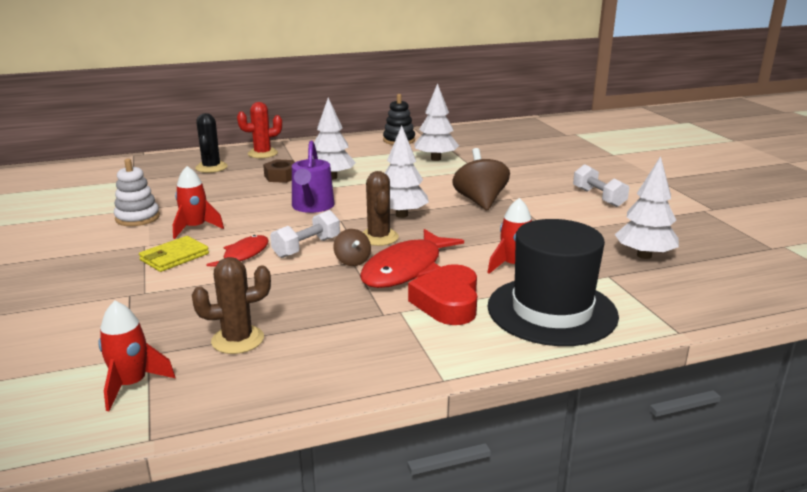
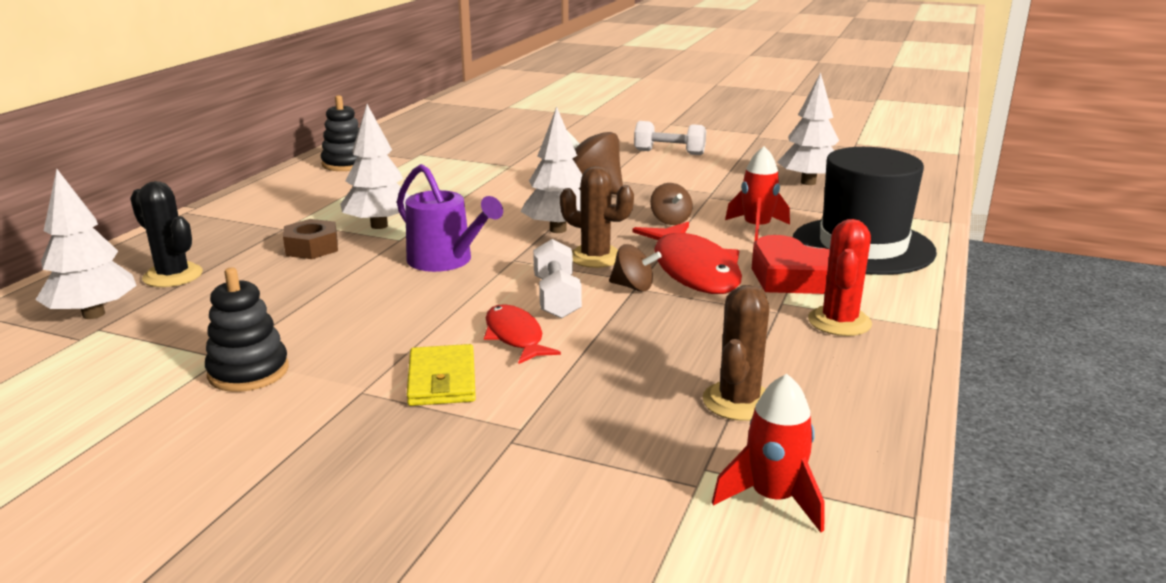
camera: 50 degrees left, 0 degrees up
white stacking toy [114,159,160,226] -> black stacking toy [205,267,289,392]
red rocket [173,166,224,239] -> none
red cactus [237,102,282,158] -> red cactus moved to [808,219,872,336]
white tree [414,83,459,161] -> white tree moved to [36,169,137,319]
none -> brown spinning top [650,183,693,225]

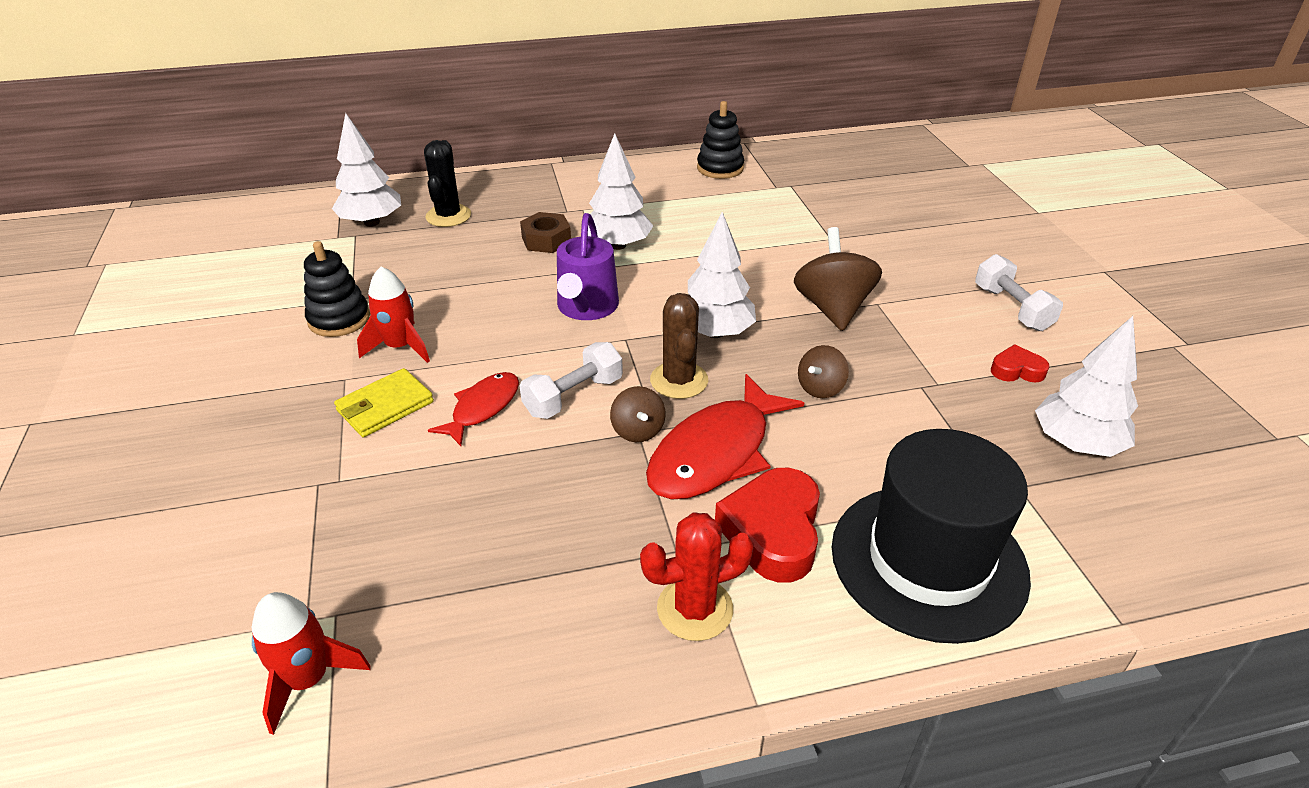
camera: 55 degrees right, 15 degrees up
brown cactus [703,285,769,421] -> none
red rocket [725,146,790,241] -> red rocket moved to [357,267,430,363]
none -> red heart [991,344,1050,382]

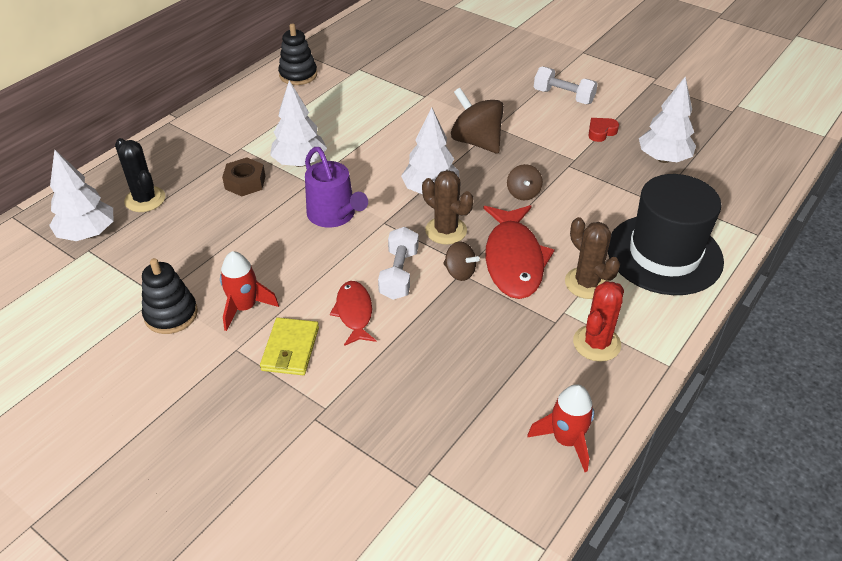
camera: 40 degrees left, 5 degrees up
red rocket [252,592,371,735] -> red rocket moved to [527,384,594,472]
red heart [715,468,820,583] -> brown cactus [565,217,620,299]

